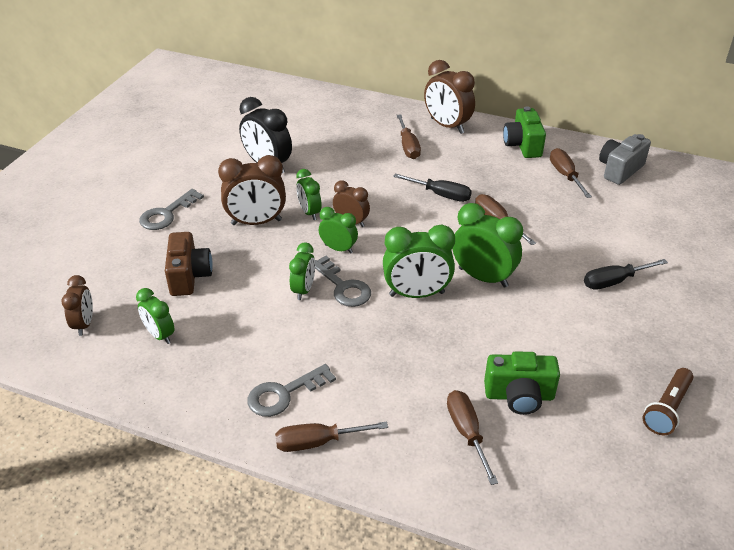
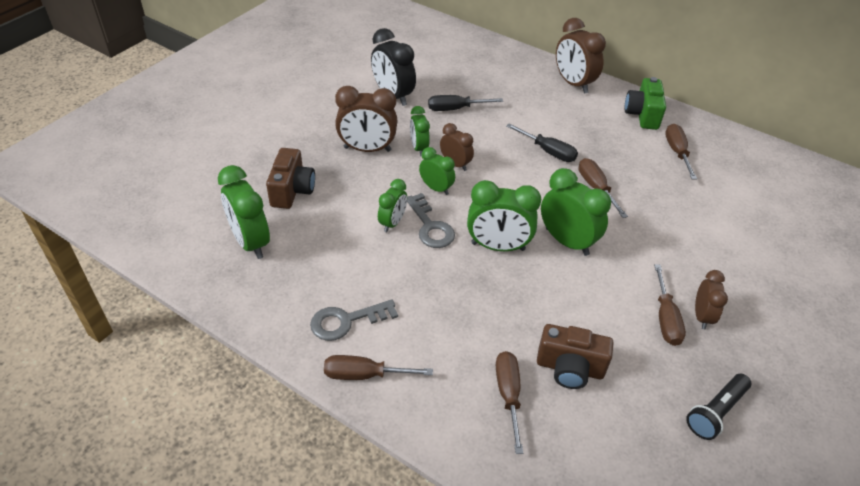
camera: 10 degrees right, 5 degrees up
brown clock [61,275,93,336] -> brown clock moved to [695,270,728,329]
green clock [136,288,175,344] -> green clock [218,165,270,259], size x1.66
grey key [139,189,204,230] -> none
brown screwdriver [397,114,421,159] -> brown screwdriver moved to [654,264,686,346]
green camera [484,351,560,415] -> brown camera [537,324,613,389]
black screwdriver [584,259,668,290] -> black screwdriver moved to [428,95,503,111]
grey camera [599,134,651,185] -> none
brown flashlight [642,368,693,435] -> black flashlight [686,374,751,440]

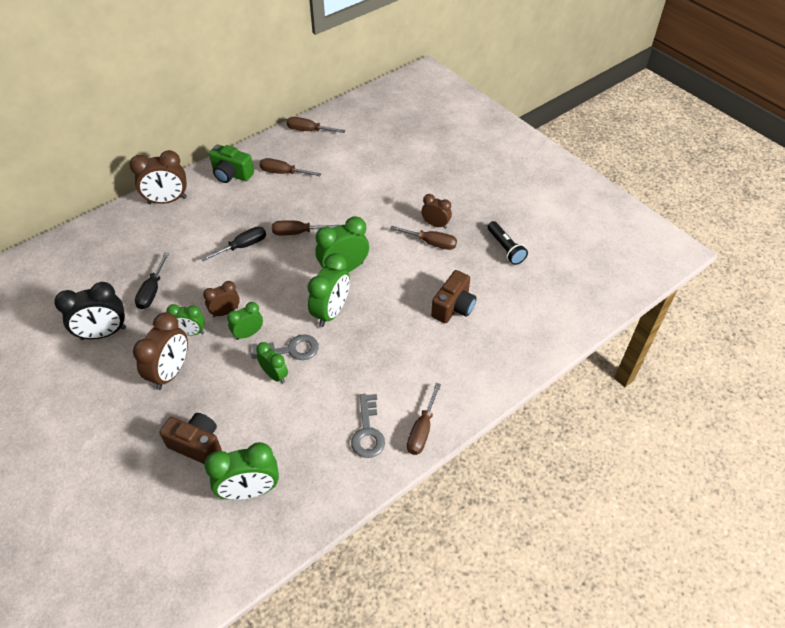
camera: 70 degrees left, 5 degrees up
brown screwdriver [496,351,523,454] -> brown screwdriver moved to [286,117,345,133]

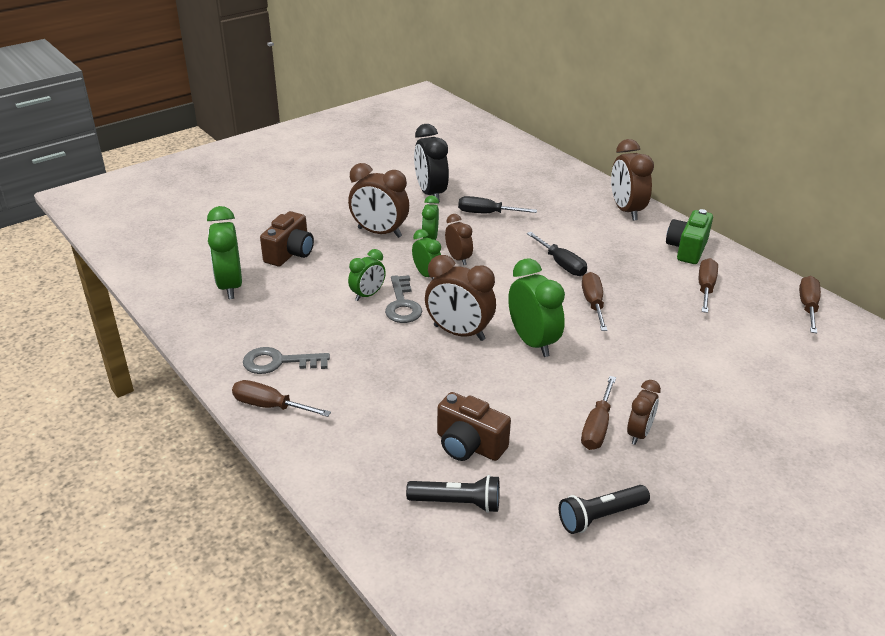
camera: 90 degrees right, 15 degrees down
green clock [308,253,350,327] -> brown clock [425,255,496,341]
none -> black flashlight [406,475,500,513]

